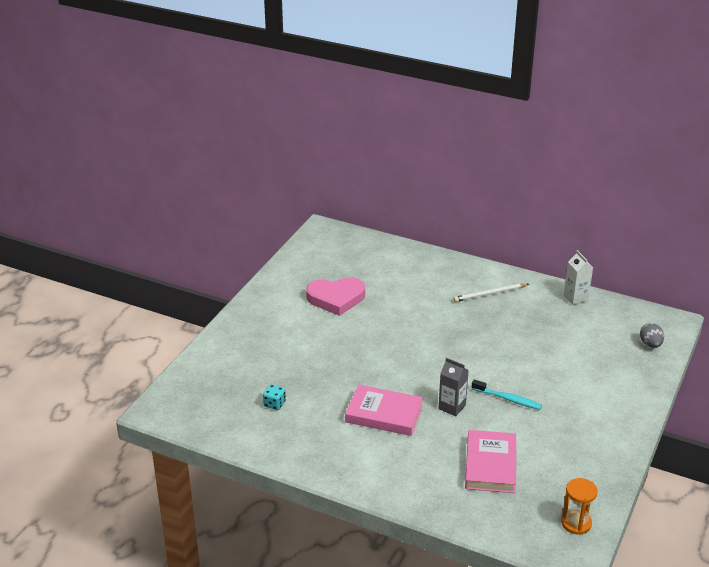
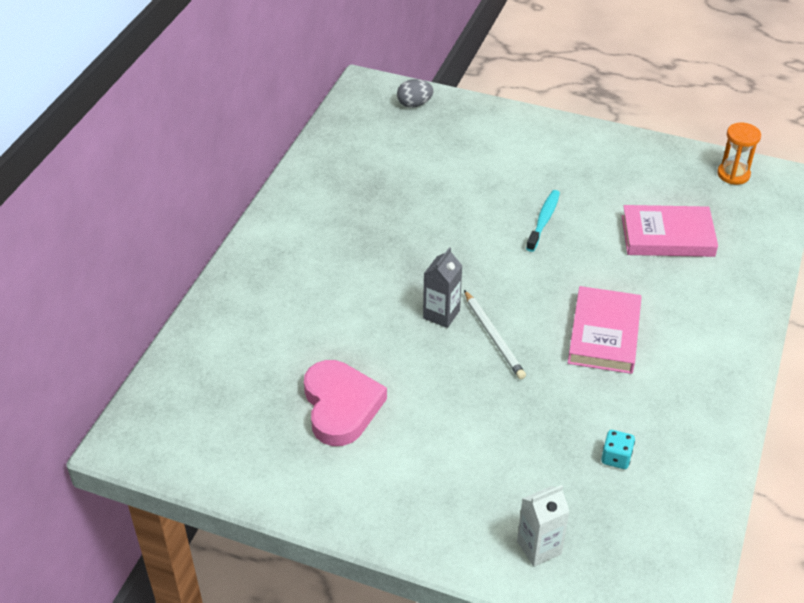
camera: 95 degrees left, 10 degrees up
grey carton [438,358,469,416] -> grey carton moved to [423,247,462,328]
white pencil [453,283,529,302] -> white pencil moved to [464,290,526,379]
white carton [564,250,593,305] -> white carton moved to [517,485,570,567]

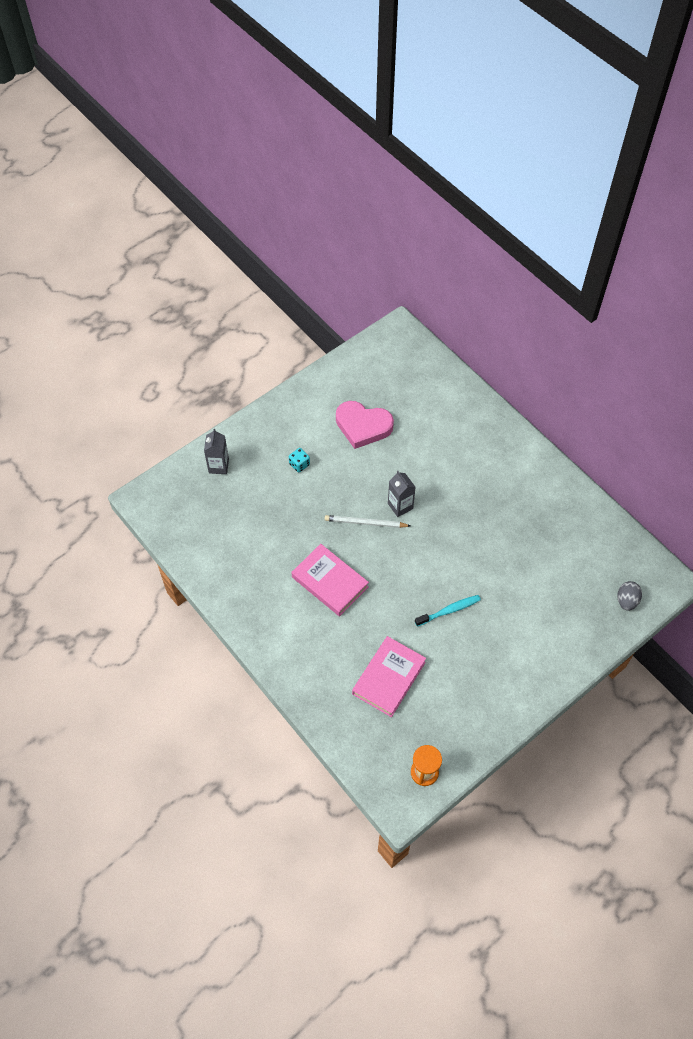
camera: 120 degrees right, 15 degrees up
white carton [517,485,570,567] -> grey carton [204,429,229,474]
turquoise toothbrush [526,190,560,252] -> turquoise toothbrush turned 75 degrees counterclockwise [415,595,481,627]
turquoise dice [601,430,635,469] -> turquoise dice moved to [289,448,310,472]

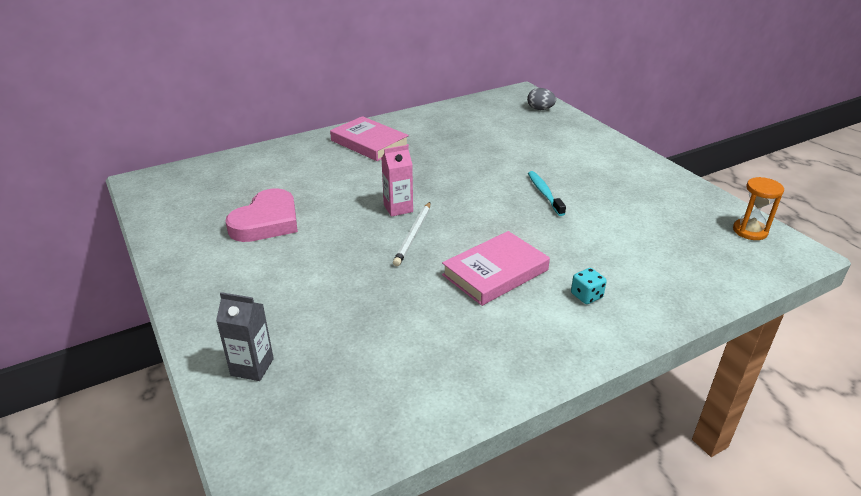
camera: 80 degrees left, 25 degrees down
turquoise dice [289,448,310,472] -> turquoise dice moved to [571,268,607,304]
pink book [352,636,426,717] -> pink book moved to [330,116,409,161]
grey carton [388,471,416,517] -> pink carton [381,145,413,217]

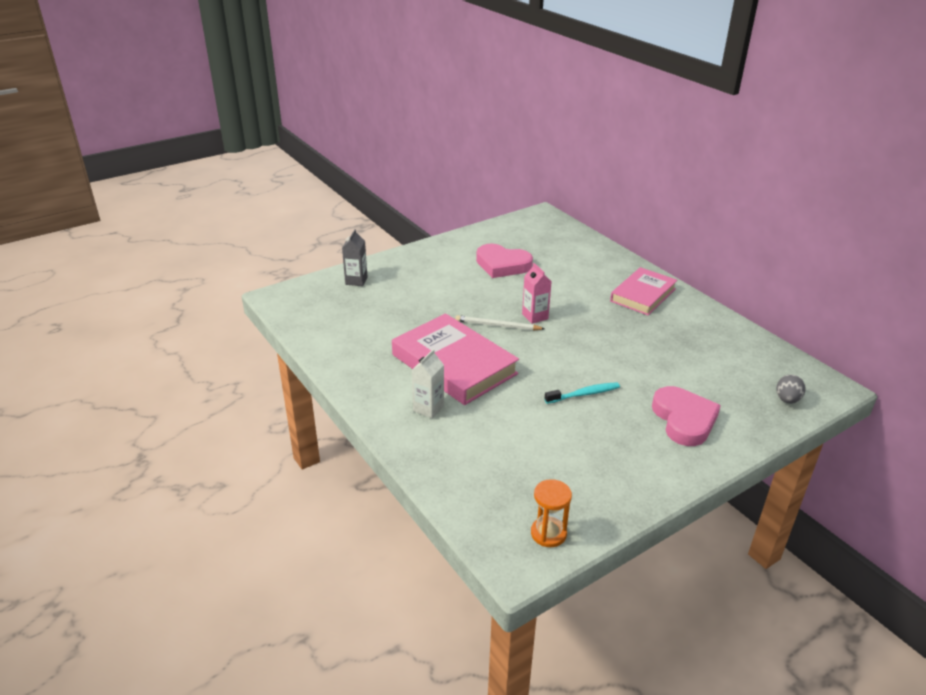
camera: 85 degrees right, 0 degrees up
pink book [442,231,550,306] -> pink book [392,313,519,405], size x1.53
turquoise dice [571,268,607,304] -> white carton [412,349,444,419]
none -> pink heart [652,386,721,446]

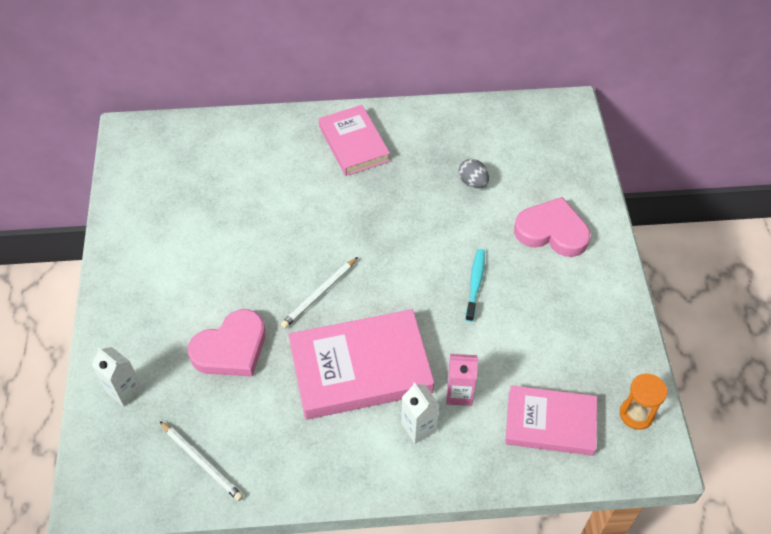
camera: 60 degrees left, 20 degrees up
grey carton [342,229,368,286] -> white carton [92,347,142,407]
pink heart [476,244,533,278] -> pink heart moved to [188,309,266,377]
pink carton [522,263,552,324] -> pink carton moved to [446,354,478,406]
grey egg [776,375,805,404] -> grey egg moved to [459,159,489,188]
none -> white pencil [160,421,243,501]
none -> pink book [505,385,597,456]

